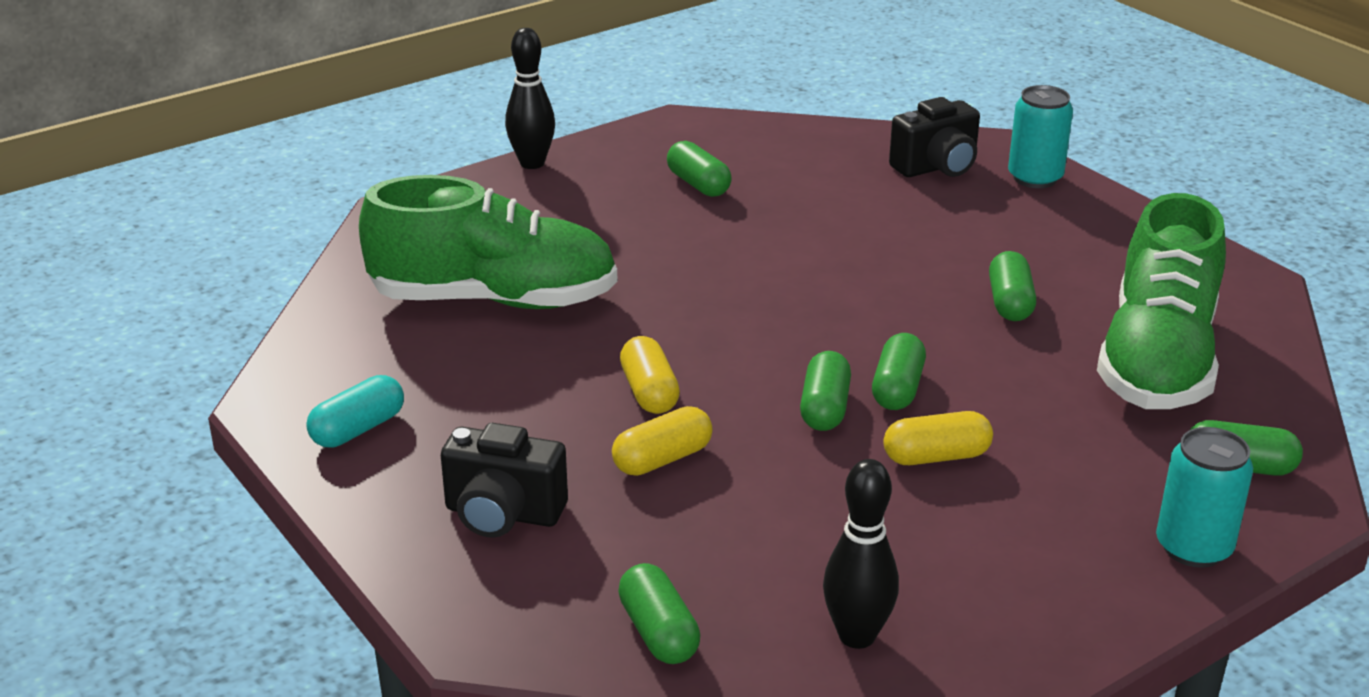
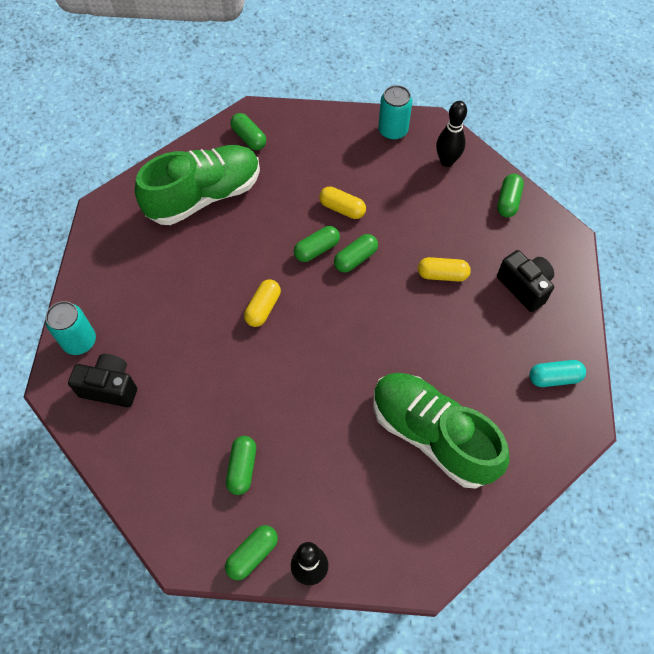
camera: 140 degrees left, 30 degrees up
yellow capsule [620,336,680,414] -> yellow capsule moved to [244,279,281,327]
green capsule [989,251,1036,321] -> green capsule moved to [225,525,278,580]
turquoise can [1156,427,1253,568] -> turquoise can moved to [378,85,412,140]

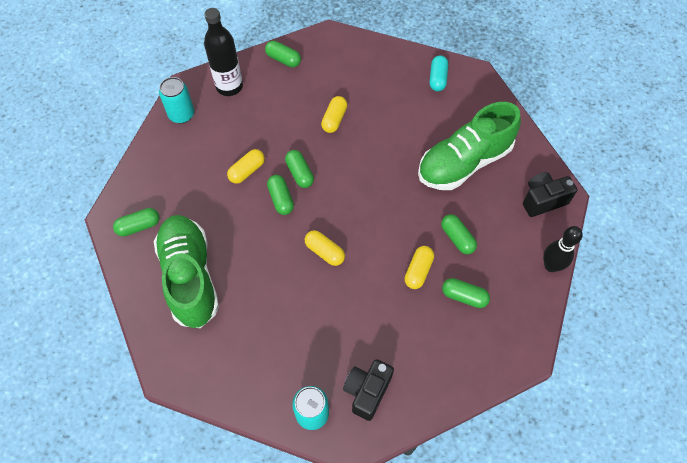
camera: 75 degrees left, 0 degrees up
green capsule [225,525,278,580] -> green capsule moved to [441,214,477,254]
black bowling pin [436,101,467,167] -> black bottle [204,8,243,96]
black camera [497,250,554,312] -> black camera moved to [523,172,577,217]
none -> yellow capsule [405,246,434,289]

